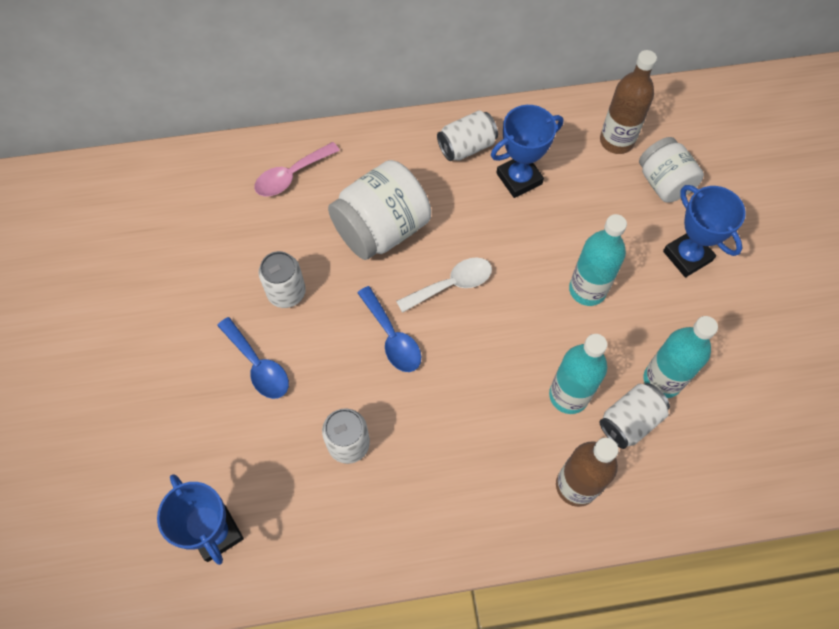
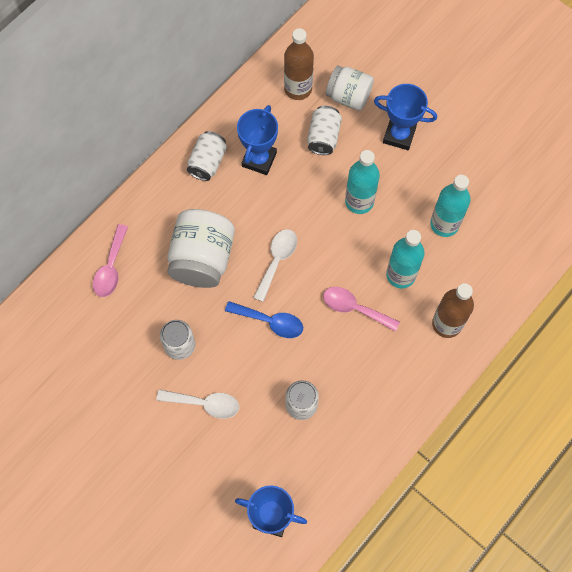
camera: 40 degrees left, 5 degrees up
blue spoon [217,317,289,399] -> white spoon [156,389,239,419]
white can [600,383,670,449] -> white can moved to [307,106,342,155]
none -> pink spoon [323,287,400,332]

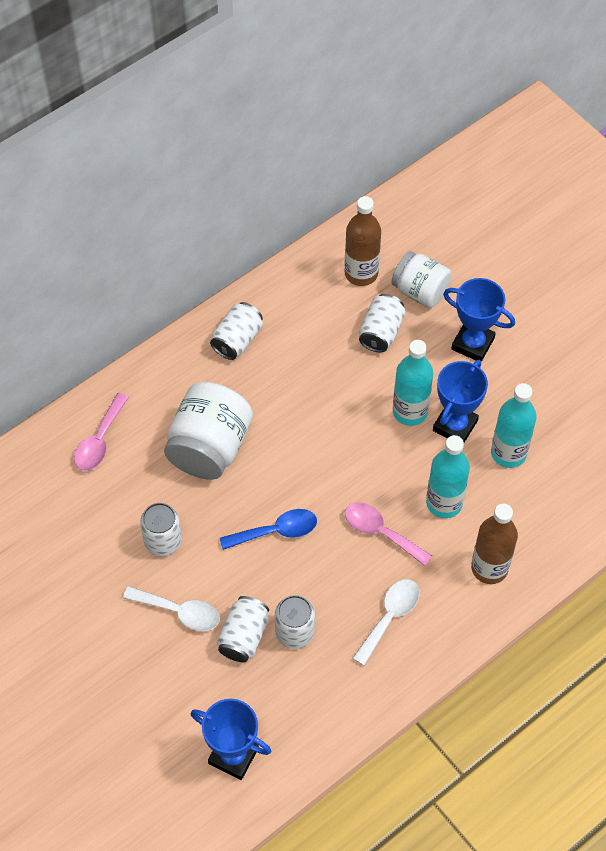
camera: 10 degrees right, 10 degrees down
blue spoon [225,301,303,338] -> blue spoon turned 45 degrees counterclockwise [220,509,317,550]
blue trophy [237,105,278,175] -> blue trophy moved to [433,360,488,442]
white spoon [253,229,297,302] -> white spoon moved to [353,579,420,666]
none -> white can [217,596,269,662]

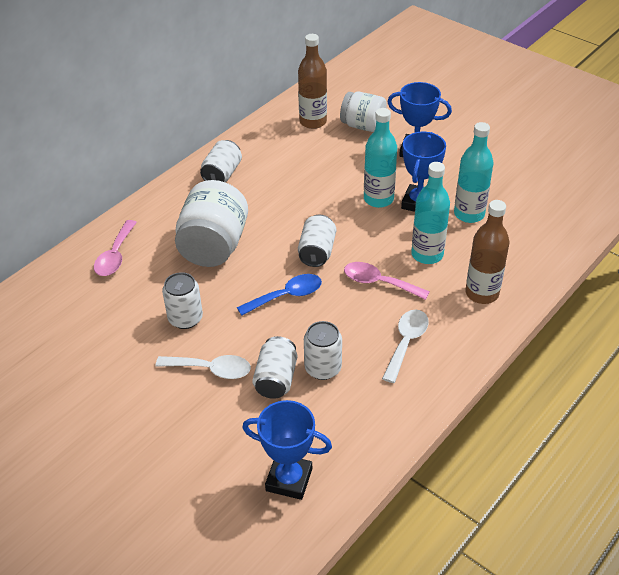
camera: 10 degrees left, 15 degrees down
white can [359,294,406,352] -> white can moved to [298,215,336,267]

